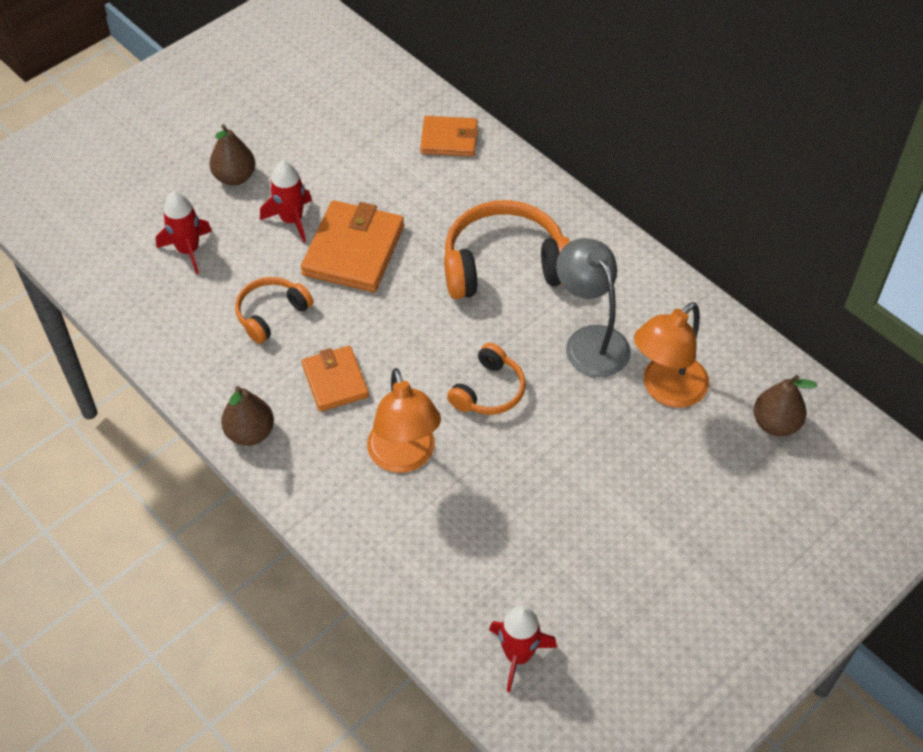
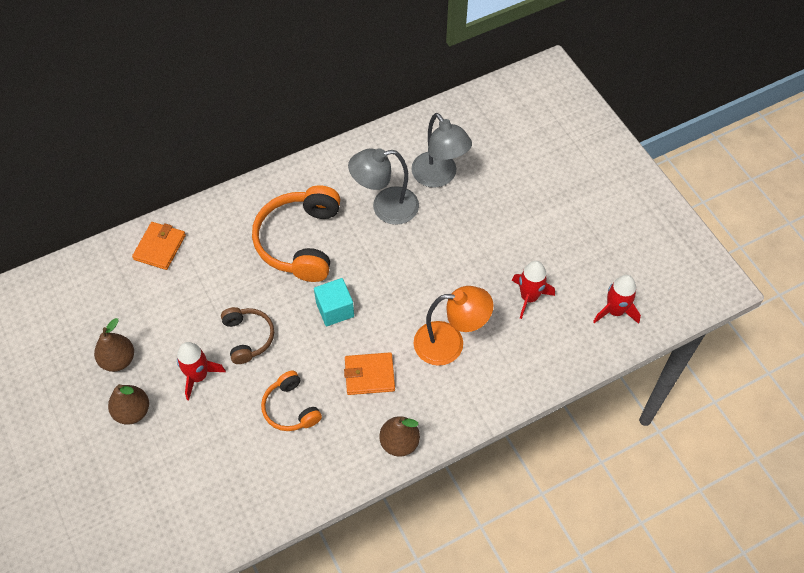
camera: 75 degrees left, 5 degrees up
red rocket [156,191,212,274] -> red rocket moved to [512,261,555,319]
orange wallet [301,200,404,292] -> brown headphones [221,307,274,364]
orange headphones [447,343,526,415] -> none
orange lamp [634,302,709,408] -> grey lamp [411,113,472,188]
brown pear [754,375,817,436] -> brown pear moved to [94,318,134,372]
none -> turquoise cube [314,278,354,326]

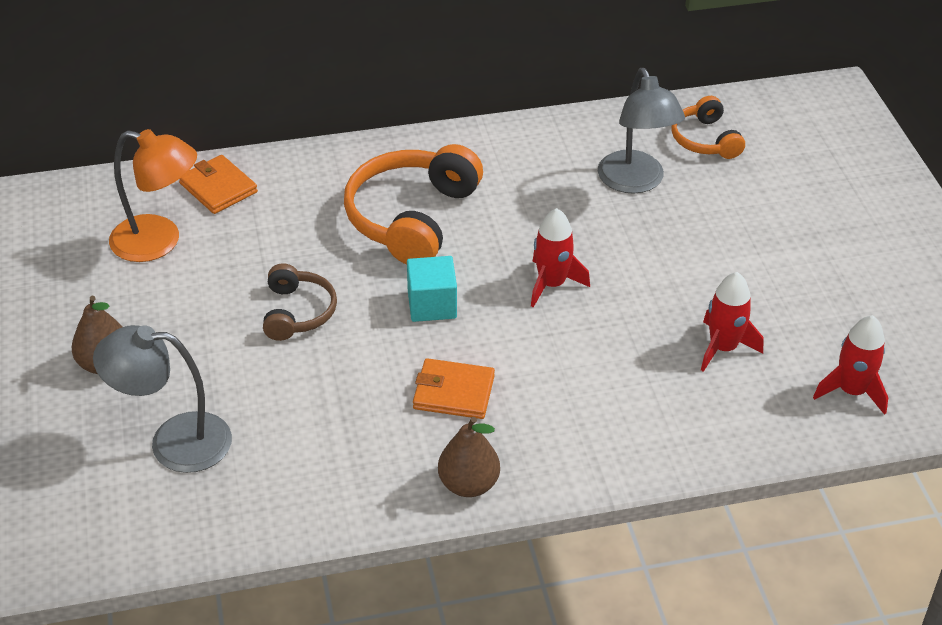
camera: 15 degrees right, 15 degrees down
brown pear [94,318,134,372] -> none
orange wallet [132,222,186,270] -> orange wallet turned 75 degrees counterclockwise [179,155,258,214]
red rocket [177,342,226,400] -> red rocket moved to [531,208,590,307]
orange headphones [261,370,322,431] -> orange headphones moved to [671,96,745,159]
grey lamp [348,148,419,225] -> grey lamp moved to [93,325,232,473]
orange lamp [414,286,493,366] -> orange lamp moved to [109,129,197,262]

